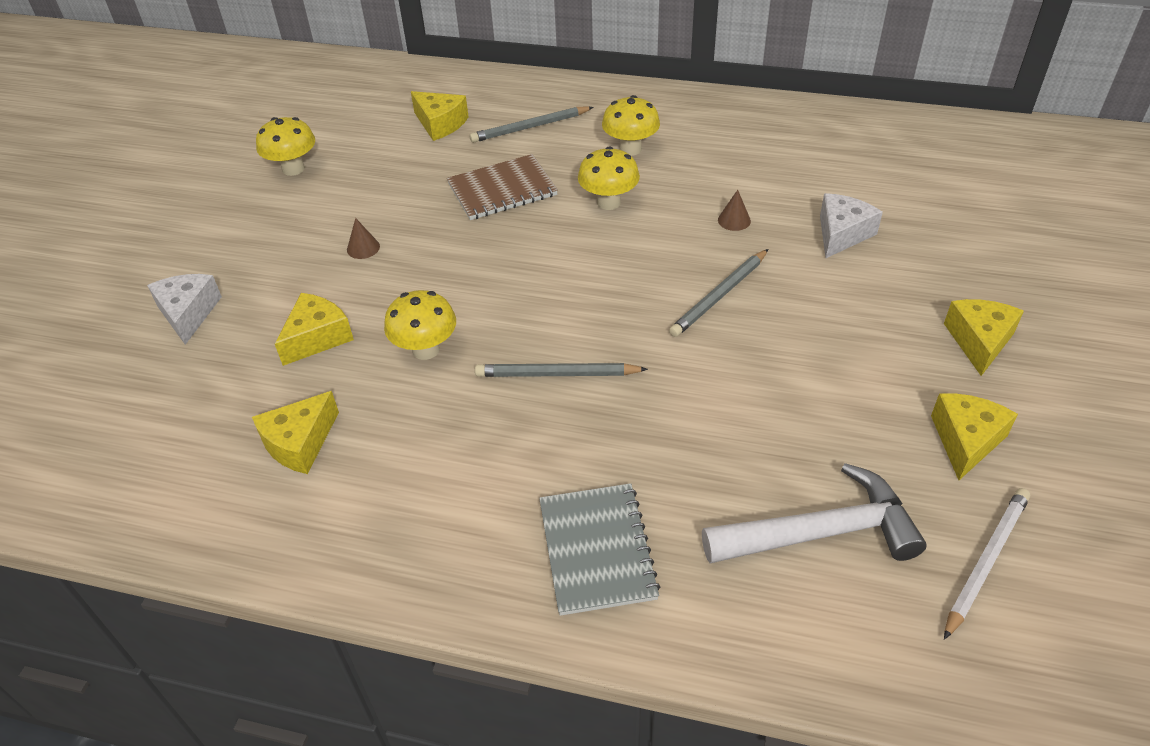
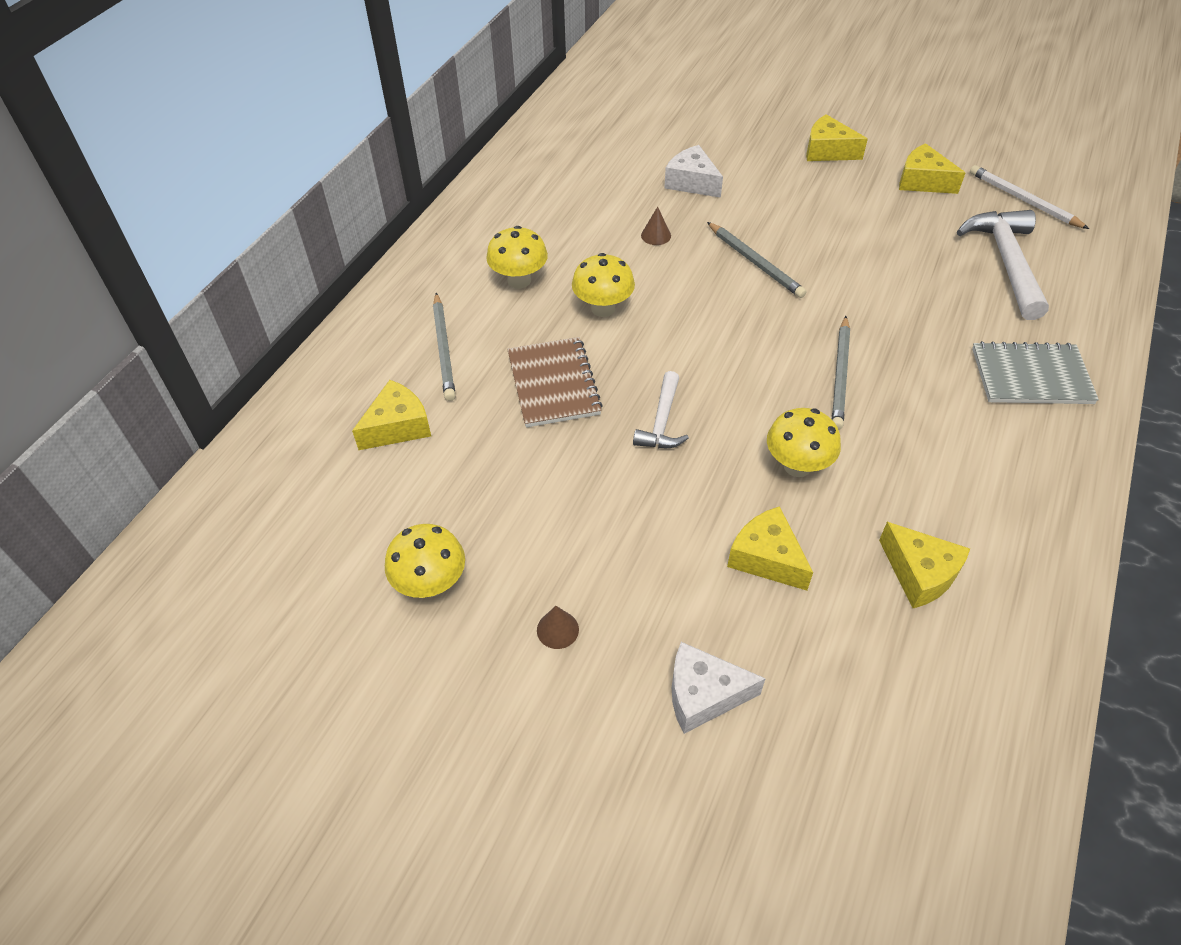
camera: 80 degrees left, 5 degrees up
brown cone [347,218,380,259] -> brown cone moved to [537,606,579,649]
none -> white hammer [633,371,689,448]

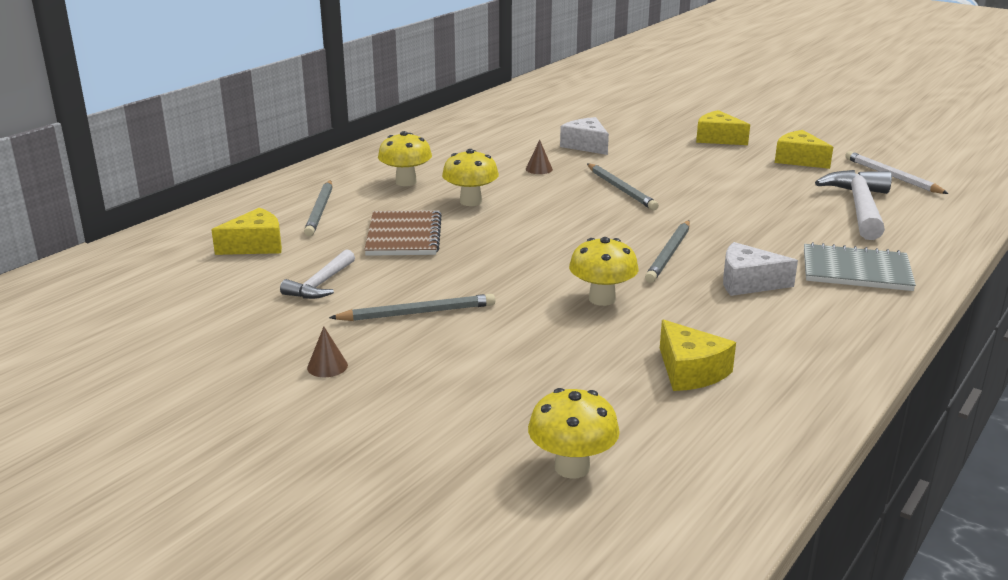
camera: 10 degrees right, 25 degrees down
yellow mushroom [385,524,465,598] -> yellow mushroom moved to [528,388,620,479]
white hammer [633,371,689,448] -> white hammer moved to [280,249,355,299]
white cheese [672,642,766,734] -> white cheese moved to [723,242,798,296]
yellow cheese [727,506,813,591] -> none
none -> grey pencil [329,294,495,321]

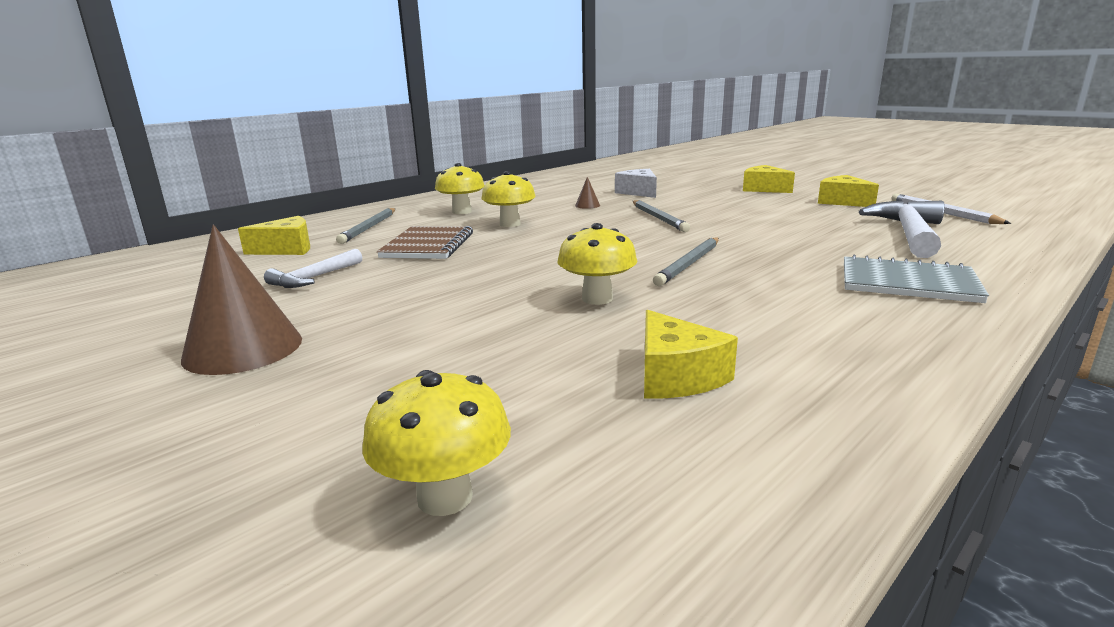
camera: 10 degrees right, 5 degrees down
brown cone [307,326,348,377] -> brown cone [181,225,302,375], size x2.33
grey pencil [329,294,495,321] -> none
white cheese [723,242,798,296] -> none

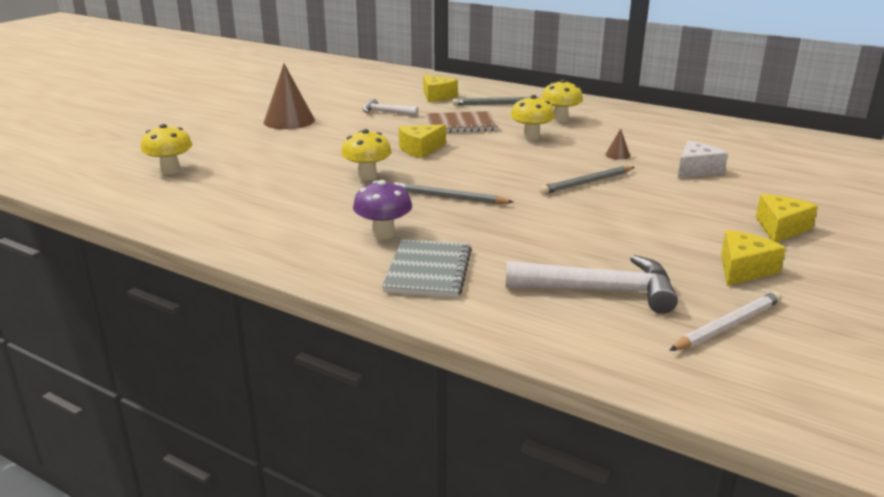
camera: 75 degrees right, 5 degrees up
yellow cheese [644,310,738,398] -> yellow cheese moved to [399,124,446,158]
none -> purple mushroom [353,180,412,239]

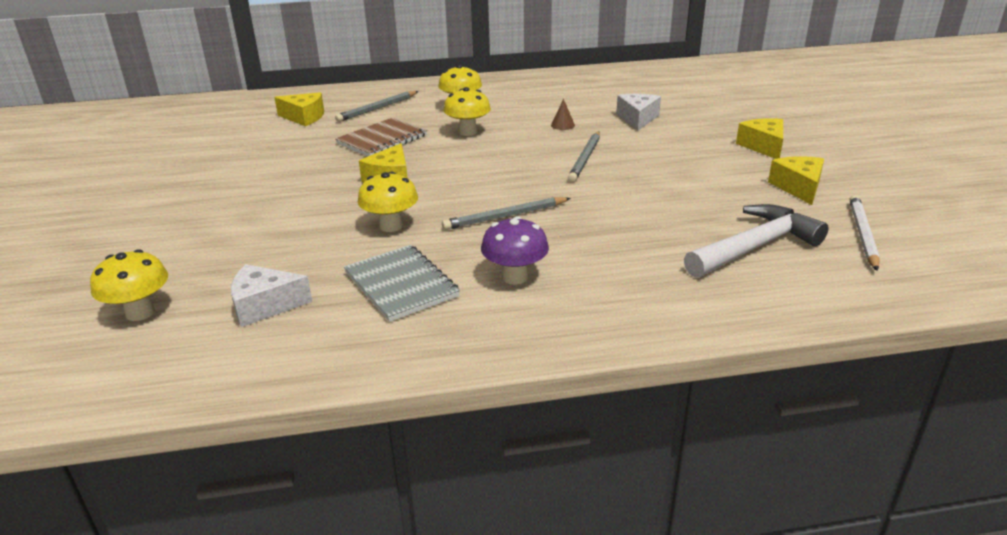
camera: 40 degrees left, 5 degrees up
brown cone [264,64,315,129] -> none
white hammer [363,98,419,116] -> none
grey notebook [382,239,472,298] -> grey notebook moved to [344,245,460,322]
none -> white cheese [231,264,312,327]

